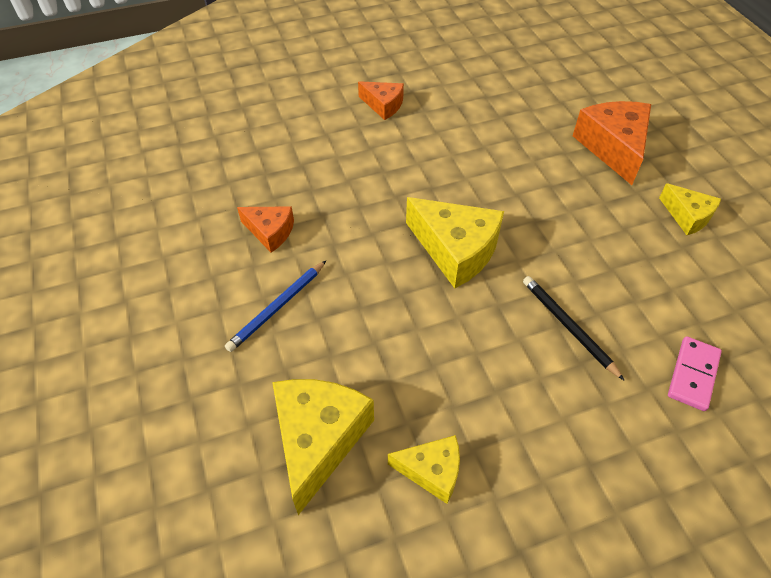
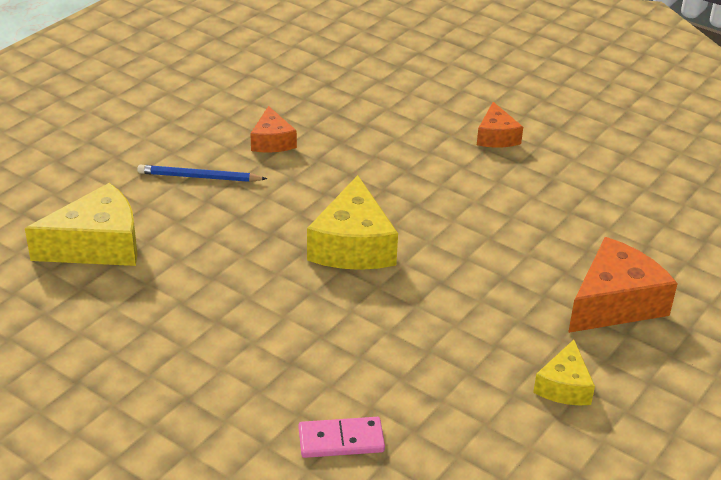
camera: 55 degrees right, 15 degrees down
yellow cheese [388,435,460,504] -> none
black pencil [523,276,625,381] -> none

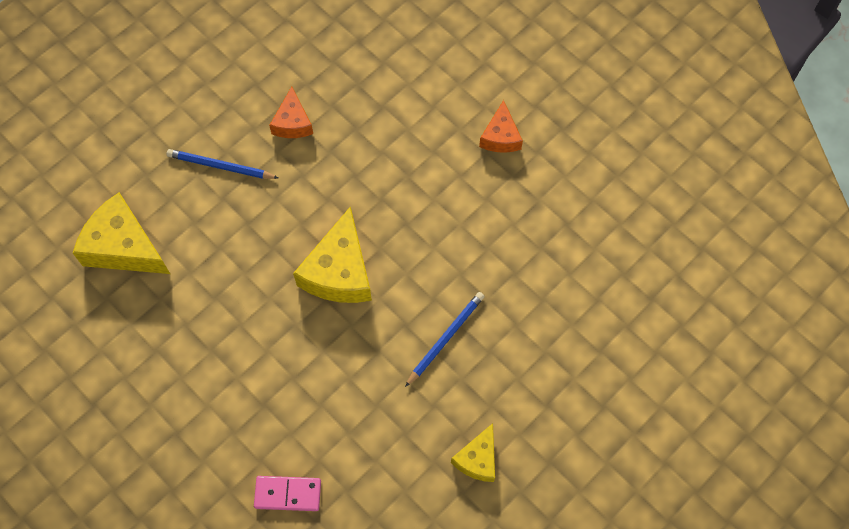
camera: 10 degrees right, 30 degrees up
yellow cheese [25,183,137,266] -> yellow cheese turned 135 degrees counterclockwise [73,192,170,274]
orange cheese [568,237,678,333] -> none
none -> blue pencil [405,292,485,387]

